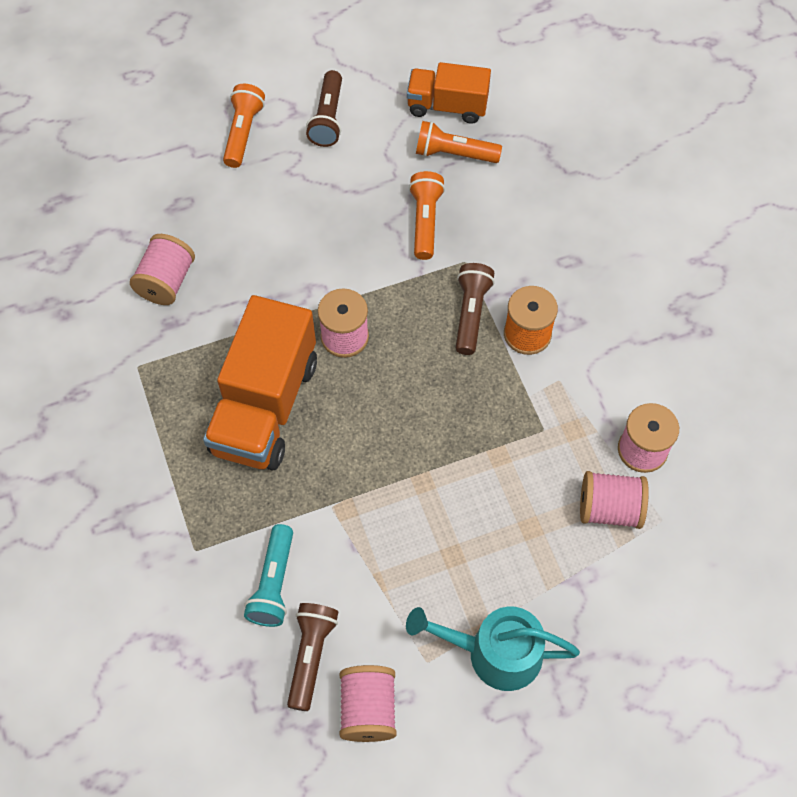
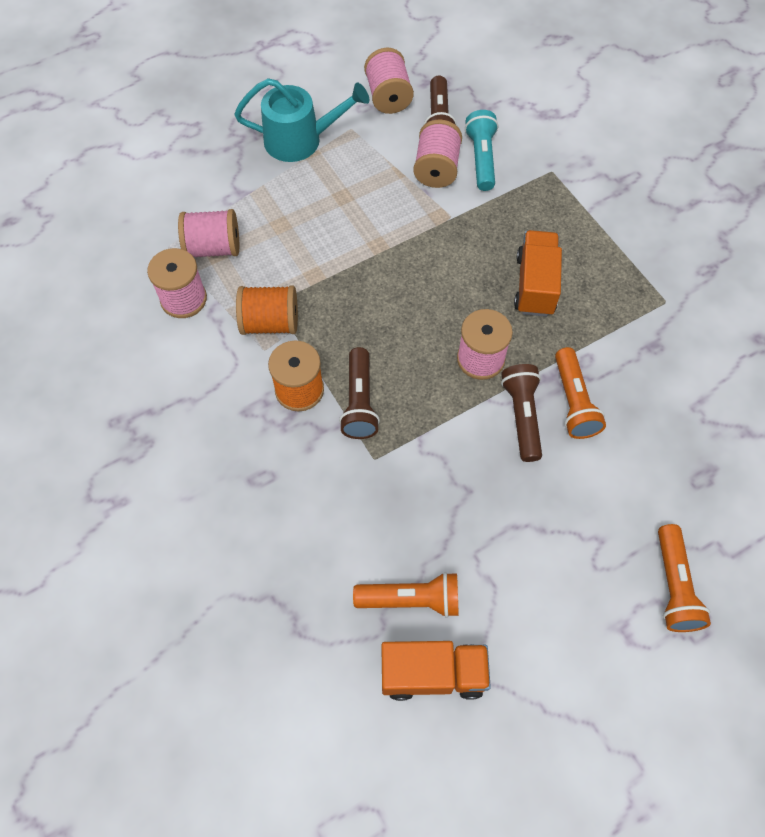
camera: 170 degrees right, 0 degrees up
pink spool [130,234,195,305] -> pink spool moved to [413,119,462,188]
orange truck [203,295,317,470] -> orange truck [514,230,562,317], size x0.59
brown flashlight [306,70,342,147] -> brown flashlight moved to [501,364,542,462]
orange flashlight [409,171,445,260] -> orange flashlight moved to [555,347,606,439]
none -> orange spool [236,285,298,335]

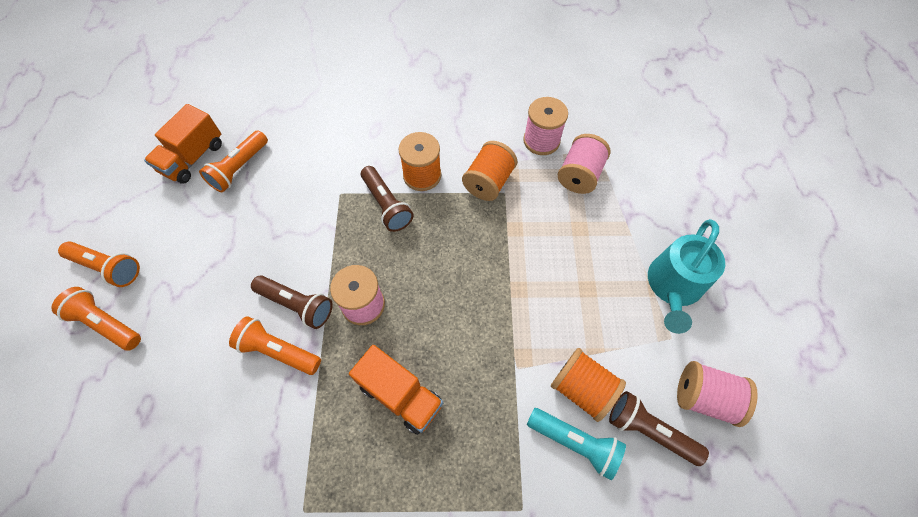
camera: 120 degrees right, 0 degrees up
brown flashlight [339,347,380,439] -> brown flashlight turned 150 degrees counterclockwise [361,166,414,232]
pink spool [413,119,462,188] -> orange spool [551,348,626,422]
none -> orange flashlight [58,242,140,287]

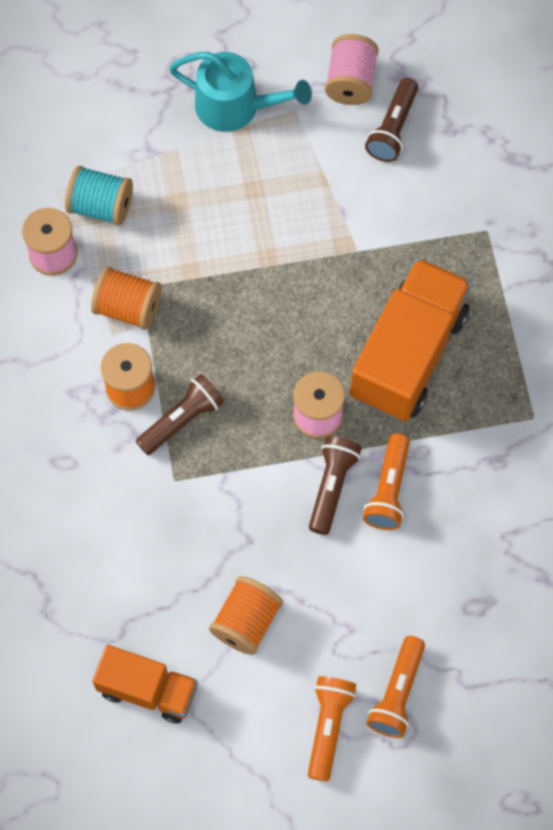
camera: 100 degrees left, 5 degrees up
orange flashlight [199,130,268,193] -> none
orange truck [349,345,443,435] -> orange truck [350,258,472,421], size x1.68
turquoise flashlight [527,408,626,480] -> none
orange spool [551,348,626,422] -> orange spool moved to [209,576,283,655]
pink spool [558,134,611,194] -> turquoise spool [65,166,133,226]

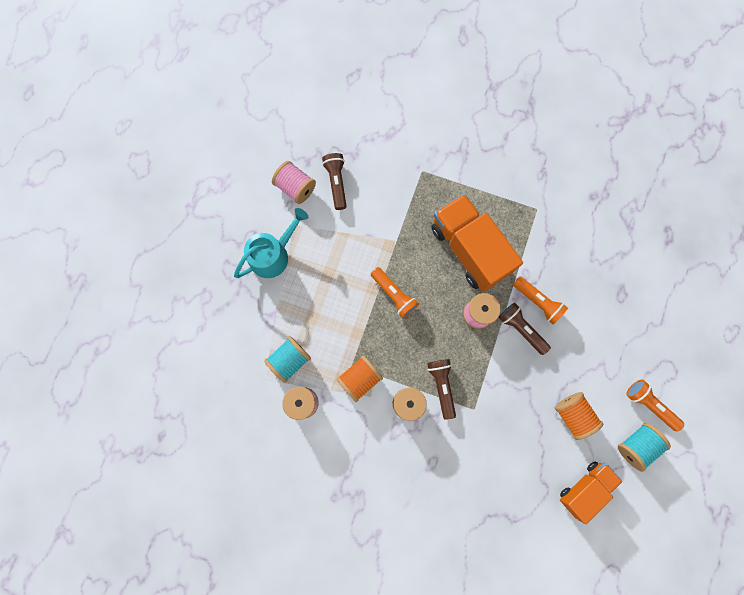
camera: 60 degrees left, 10 degrees up
brown flashlight [365,78,418,162] -> brown flashlight turned 150 degrees counterclockwise [322,153,347,210]
orange flashlight [366,636,425,738] -> orange flashlight moved to [371,267,419,319]
none -> turquoise spool [618,423,671,472]

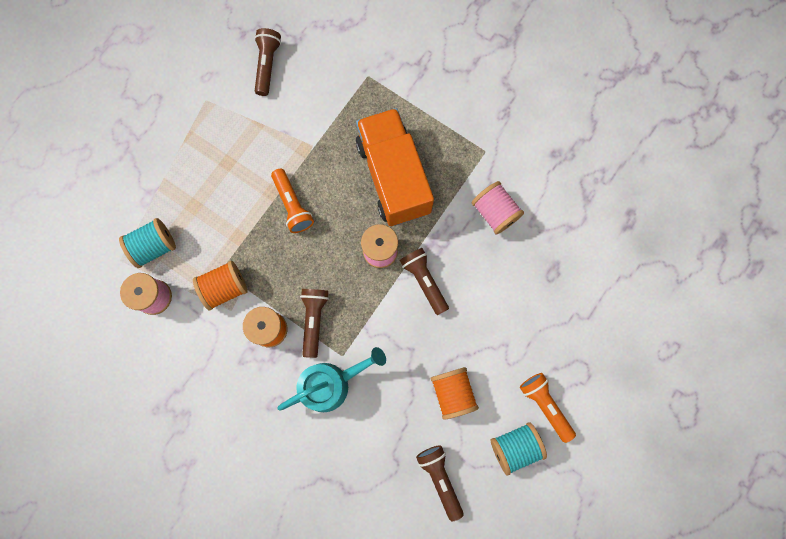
camera: 15 degrees right, 0 degrees up
turquoise watering can [234,208,308,278] -> turquoise watering can moved to [277,347,386,412]
pink spool [272,161,316,204] -> pink spool moved to [472,181,524,235]
orange flashlight [513,276,568,325] -> none
orange truck [560,462,622,524] -> brown flashlight [416,445,464,521]

